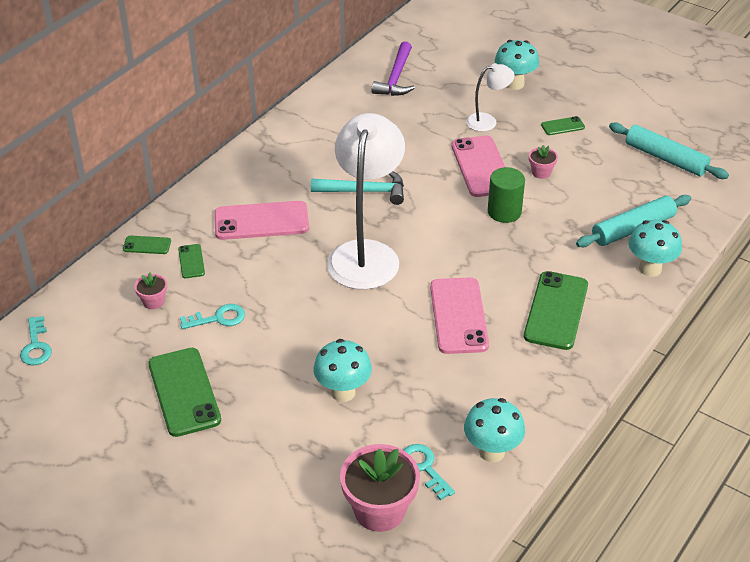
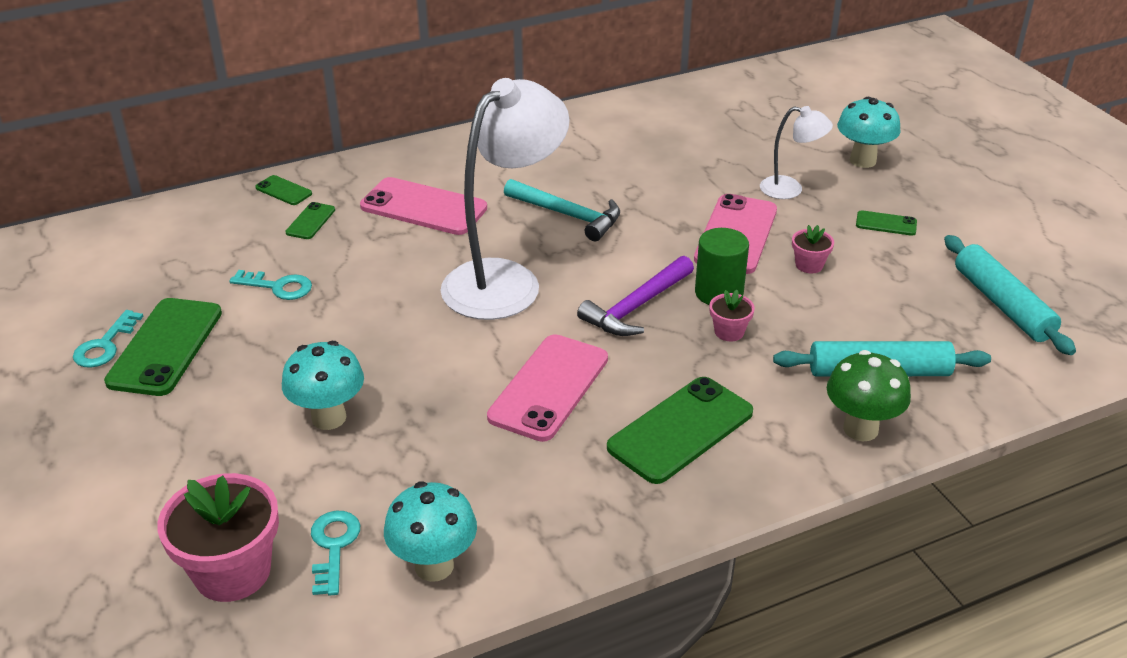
camera: 30 degrees right, 5 degrees down
turquoise key [20,316,52,366] -> turquoise key moved to [73,310,144,368]
pink flower pot [134,272,167,309] -> pink flower pot moved to [709,290,755,341]
purple hammer [371,41,415,96] -> purple hammer moved to [577,256,694,336]
turquoise mushroom [629,220,682,277] -> green mushroom [827,350,911,441]

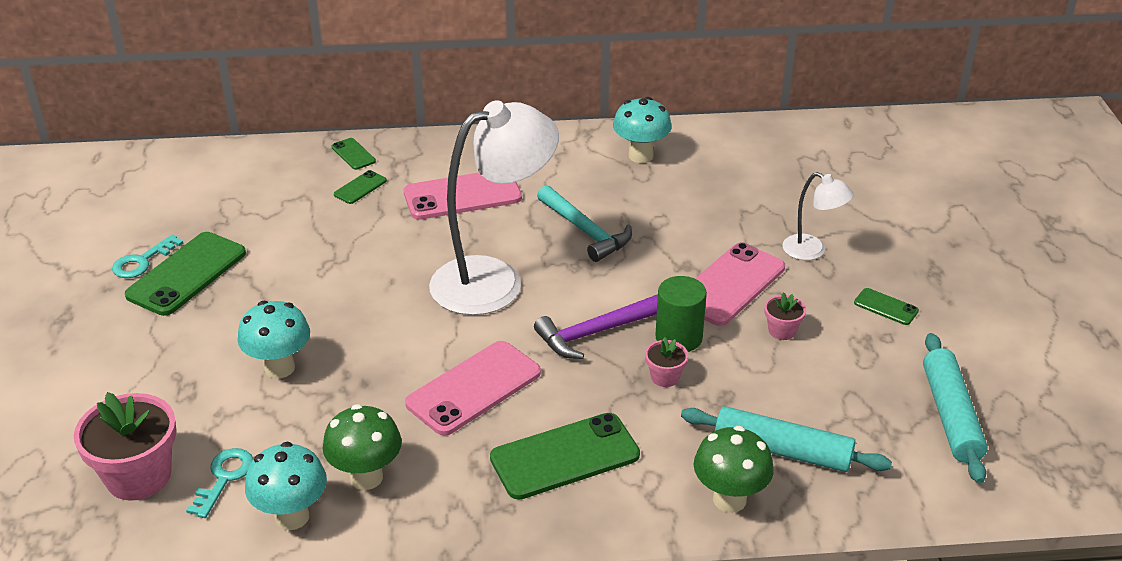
camera: 20 degrees right, 0 degrees up
turquoise key [229,270,312,300] -> none
pink phone [360,177,487,235] -> pink phone turned 60 degrees counterclockwise [404,173,522,220]
turquoise mushroom [837,97,901,168] -> turquoise mushroom moved to [613,97,672,163]
none -> green mushroom [323,404,402,490]

